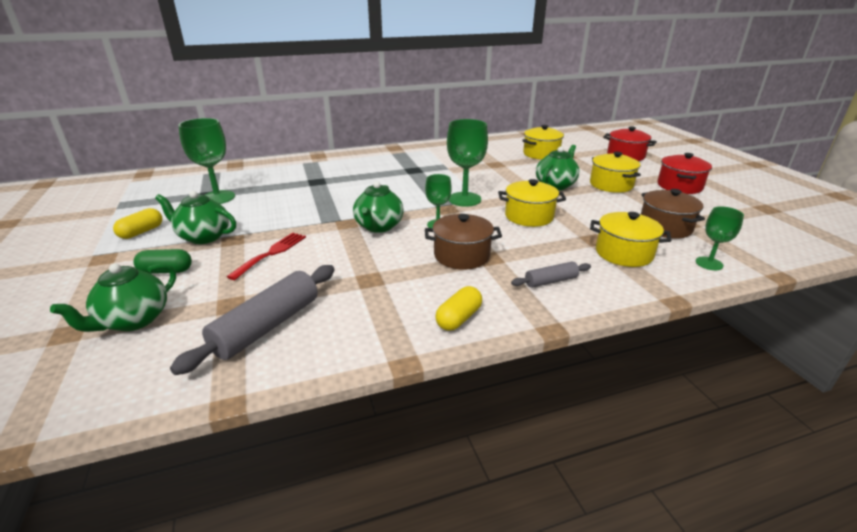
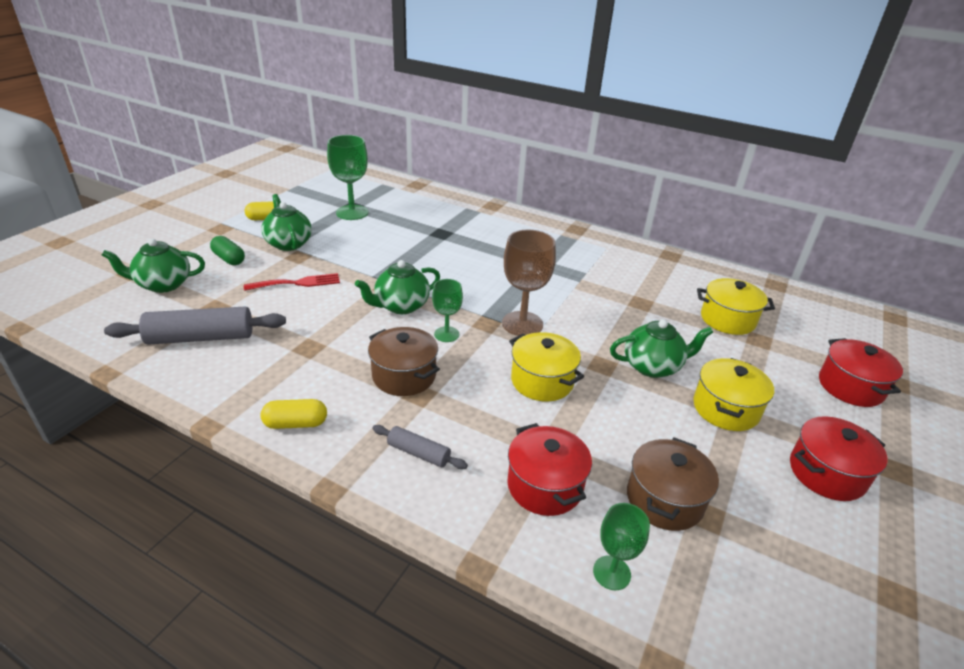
camera: 45 degrees right, 5 degrees up
green goblet [447,119,488,207] -> brown goblet [502,230,556,336]
yellow pot [590,212,671,267] -> red pot [507,423,592,516]

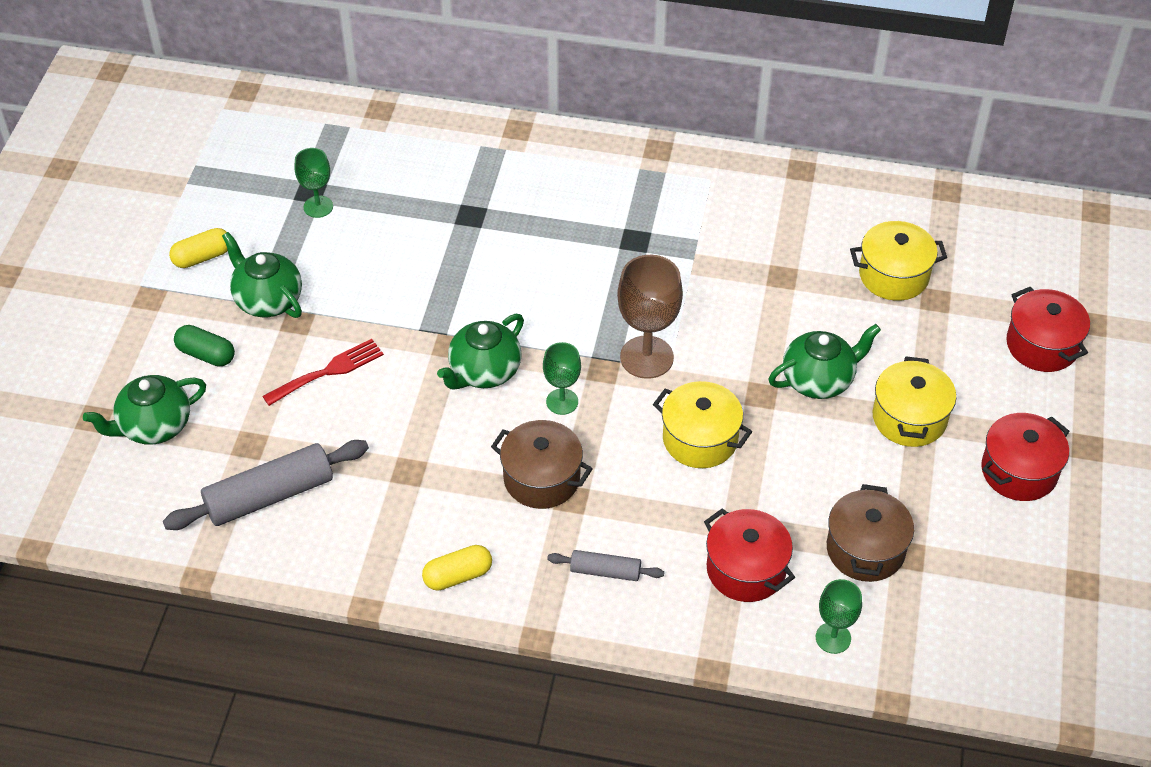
camera: 15 degrees left, 15 degrees up
green goblet [327,135,368,220] -> green goblet [294,148,333,218], size x0.59

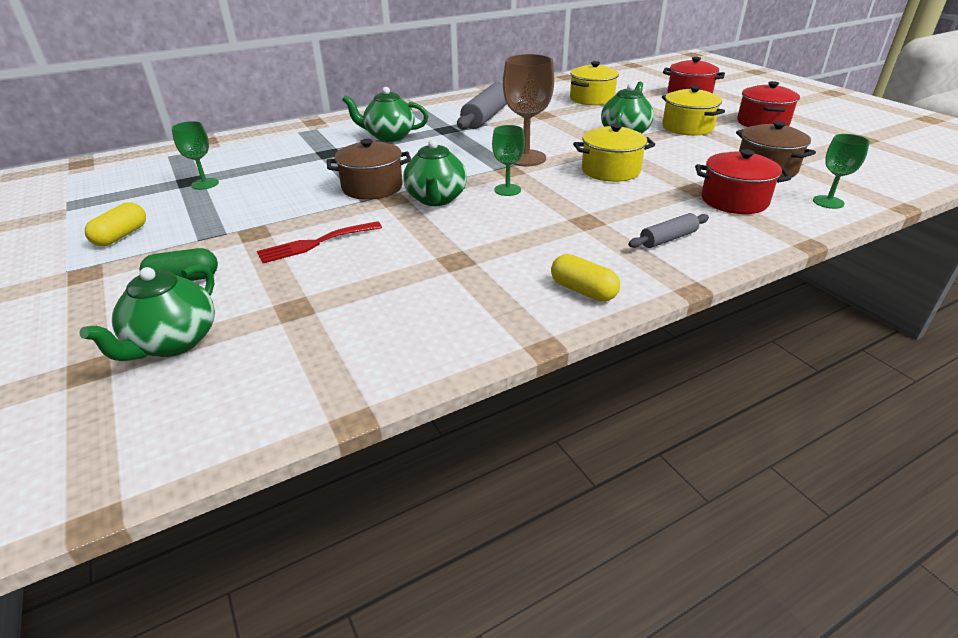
camera: 40 degrees left, 15 degrees down
grey rolling pin [163,440,369,530] -> grey rolling pin moved to [457,82,507,130]
green teapot [222,232,302,318] -> green teapot moved to [342,87,428,142]
red fork [263,339,384,406] -> red fork turned 135 degrees counterclockwise [257,221,382,263]
yellow capsule [422,545,492,591] -> yellow capsule turned 75 degrees counterclockwise [551,254,620,302]
brown pot [491,420,593,509] -> brown pot moved to [327,139,411,200]

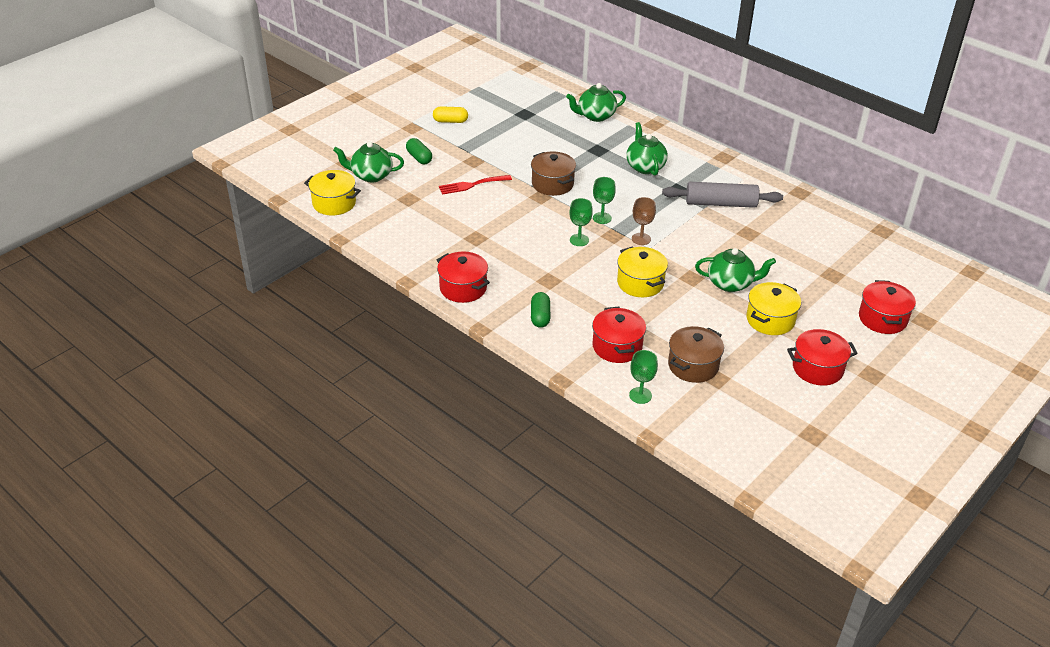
camera: 70 degrees right, 5 degrees up
green goblet [172,121,219,190] -> green goblet moved to [593,177,616,224]
red fork [257,221,382,263] -> red fork turned 60 degrees counterclockwise [439,175,512,195]
green teapot [403,139,467,206] -> green teapot moved to [566,83,626,122]
brown goblet [503,54,554,166] -> brown goblet [632,197,656,245], size x0.59
yellow capsule [551,254,620,302] -> red pot [437,252,490,303]
yellow pot [570,61,619,105] -> yellow pot moved to [304,170,361,216]
grey rolling pin [628,213,709,248] -> green capsule [531,292,550,328]

